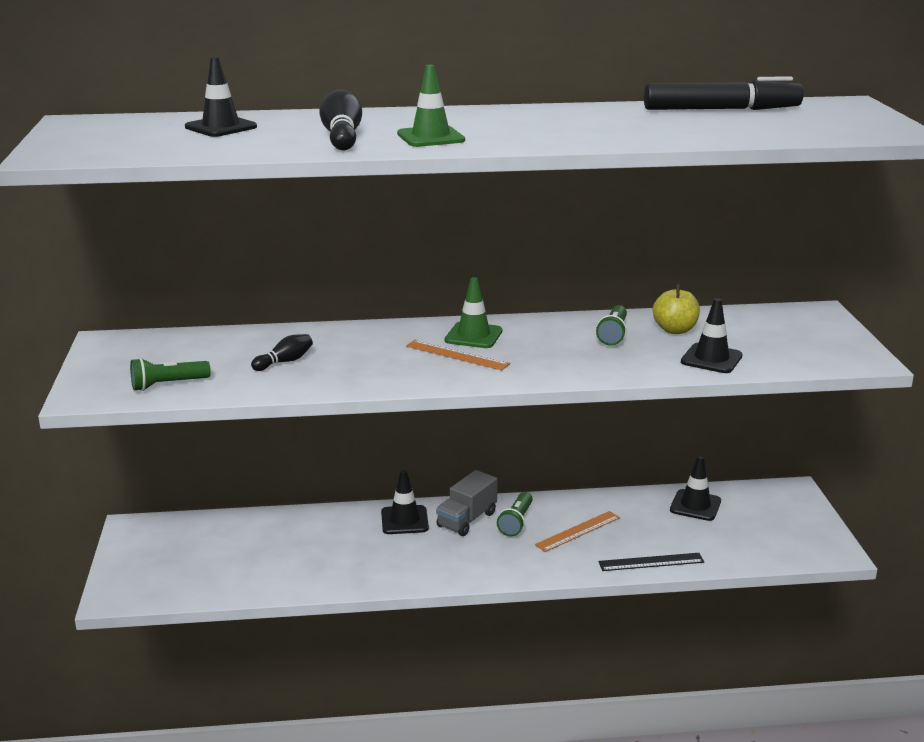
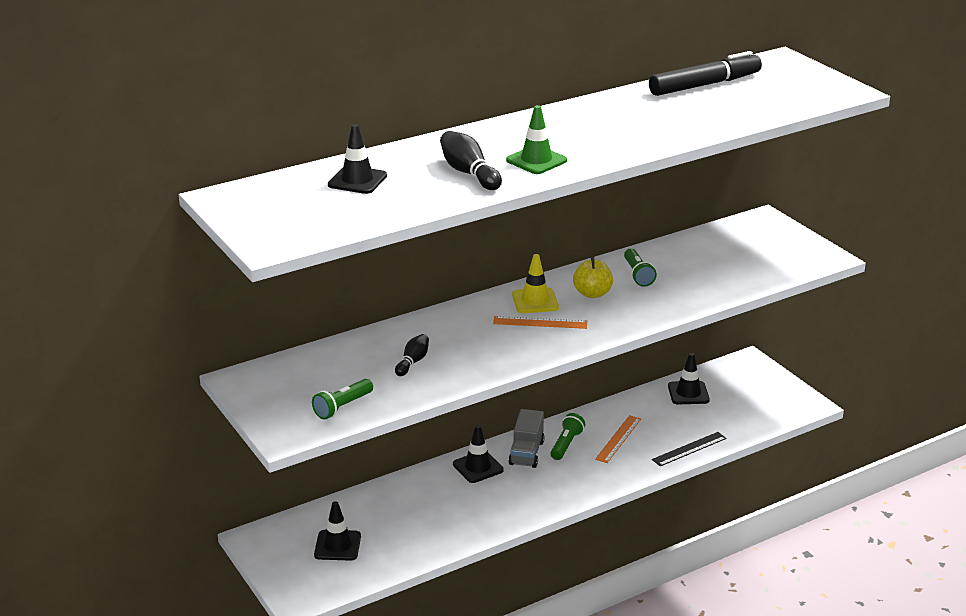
camera: 25 degrees left, 5 degrees up
green traffic cone [445,277,502,348] -> yellow traffic cone [512,254,559,313]
green flashlight [497,492,533,537] -> green flashlight turned 150 degrees counterclockwise [551,413,585,460]
yellow apple [653,285,700,334] -> yellow apple moved to [573,256,613,298]
black traffic cone [681,298,743,373] -> black traffic cone moved to [314,501,361,561]

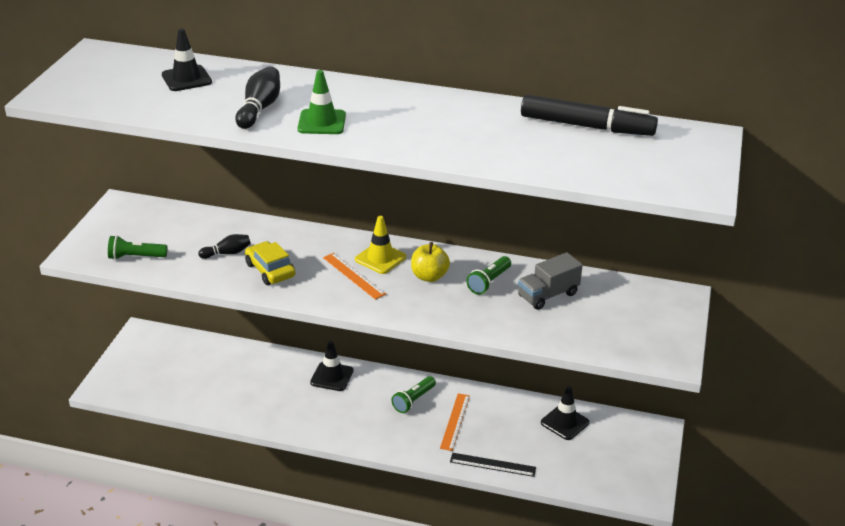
camera: 45 degrees right, 5 degrees up
black traffic cone [314,501,361,561] -> none
grey truck [509,409,545,468] -> grey truck moved to [518,252,583,310]
green flashlight [551,413,585,460] -> green flashlight turned 150 degrees clockwise [391,376,436,413]
orange ruler [595,415,641,463] -> orange ruler turned 60 degrees counterclockwise [440,393,470,451]
none -> yellow car [245,241,296,285]

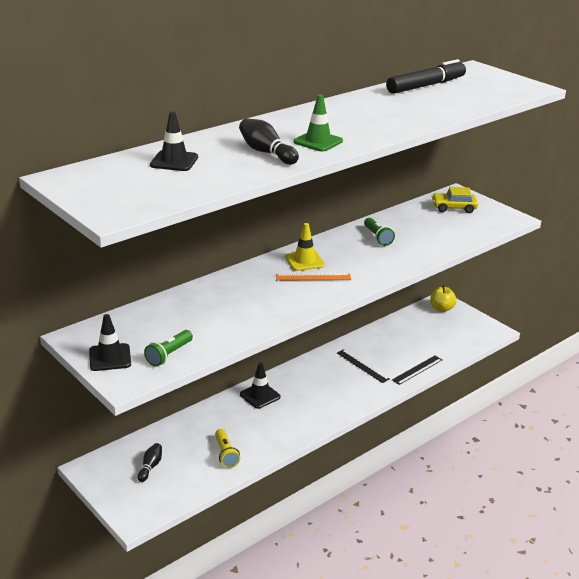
camera: 55 degrees left, 5 degrees down
black bowling pin [198,234,251,259] -> black bowling pin moved to [138,443,162,482]
yellow car [245,241,296,285] -> yellow car moved to [432,187,478,213]
green flashlight [391,376,436,413] -> none
yellow apple [411,242,450,282] -> yellow apple moved to [430,285,456,312]
orange ruler [440,393,470,451] -> black ruler [337,349,389,383]
grey truck [518,252,583,310] -> none
black traffic cone [541,386,589,440] -> black traffic cone moved to [89,314,131,371]
none -> yellow flashlight [215,429,240,468]

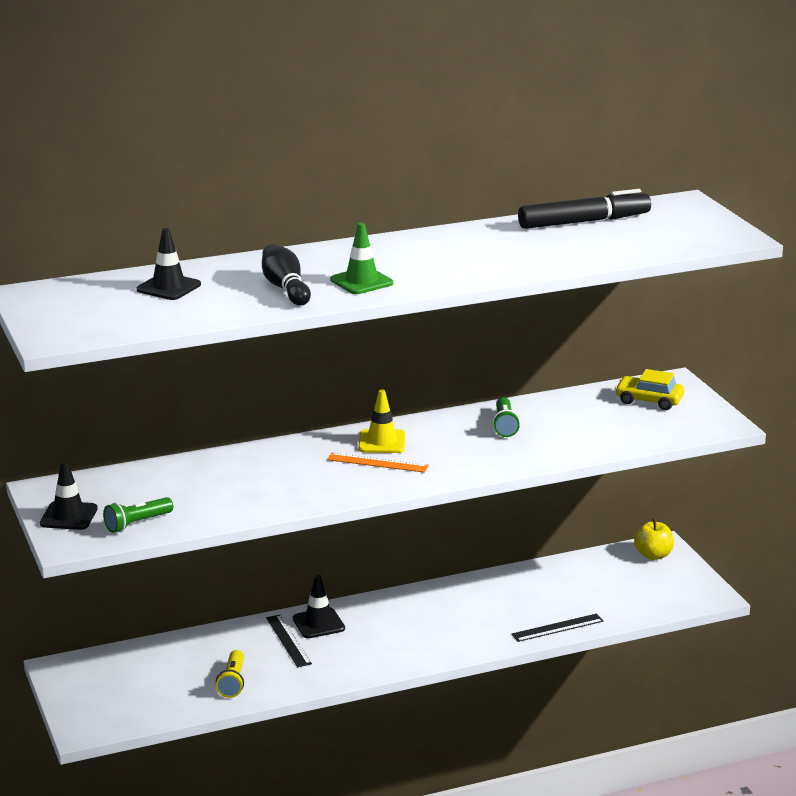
camera: 20 degrees right, 5 degrees down
black bowling pin [138,443,162,482] -> none
black ruler [337,349,389,383] -> black ruler moved to [266,615,312,667]

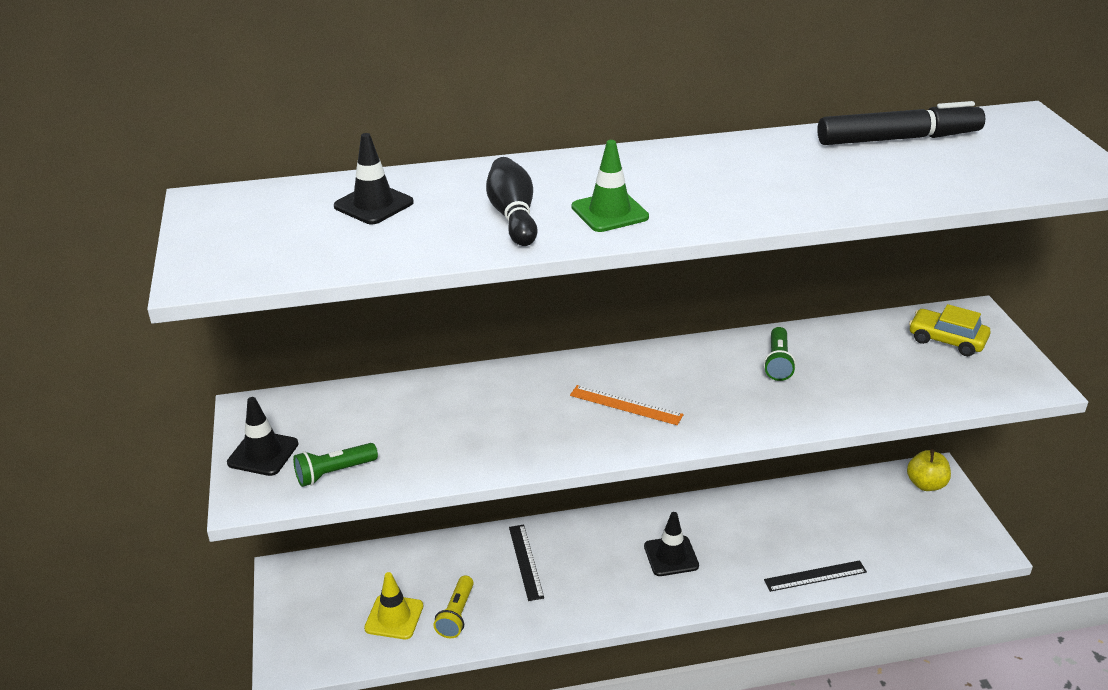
camera: 10 degrees right, 10 degrees up
black traffic cone [293,575,345,638] -> black traffic cone moved to [644,512,699,576]
yellow traffic cone [358,390,405,453] -> yellow traffic cone moved to [364,572,423,639]

